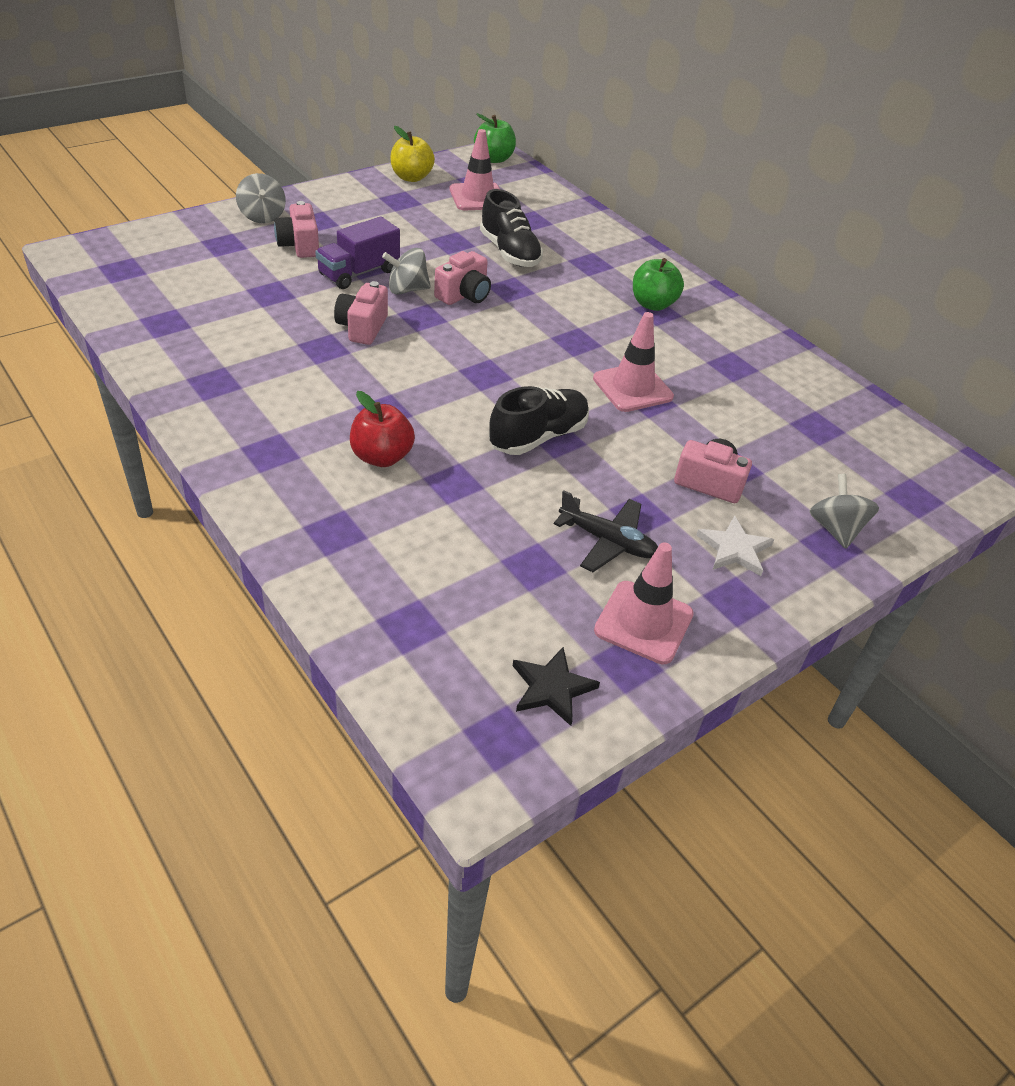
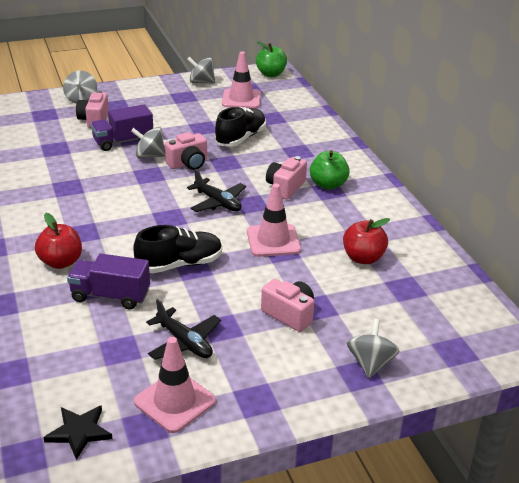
camera: 20 degrees right, 10 degrees down
pink camera [334,281,388,345] -> pink camera moved to [266,156,307,199]
yellow apple [391,126,435,182] -> grey spinning top [187,57,216,84]
black shoe [480,189,543,267] -> black shoe turned 135 degrees counterclockwise [215,107,266,147]
white star [696,516,774,576] -> none
none -> purple truck [67,254,150,309]
none -> black plane [187,169,246,212]
none -> red apple [343,218,390,264]

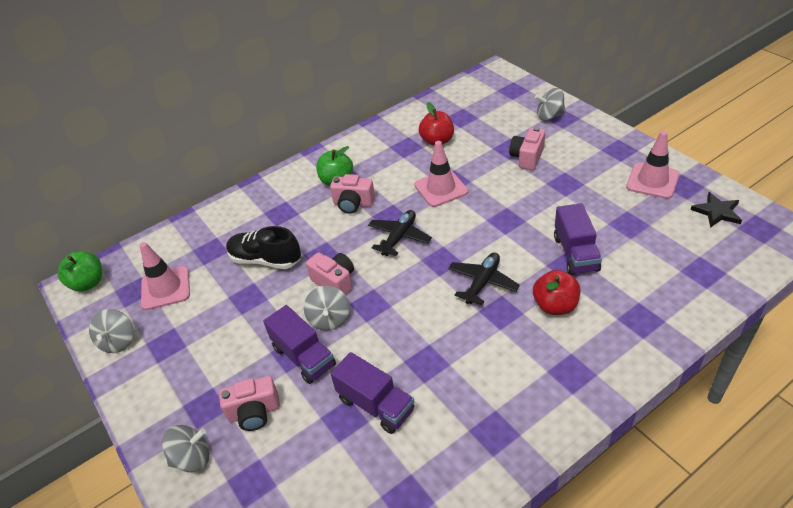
camera: 100 degrees left, 10 degrees up
black shoe [133,225,222,273] -> none
black plane [146,299,221,360] -> black plane moved to [448,253,520,305]
none -> purple truck [330,352,414,434]

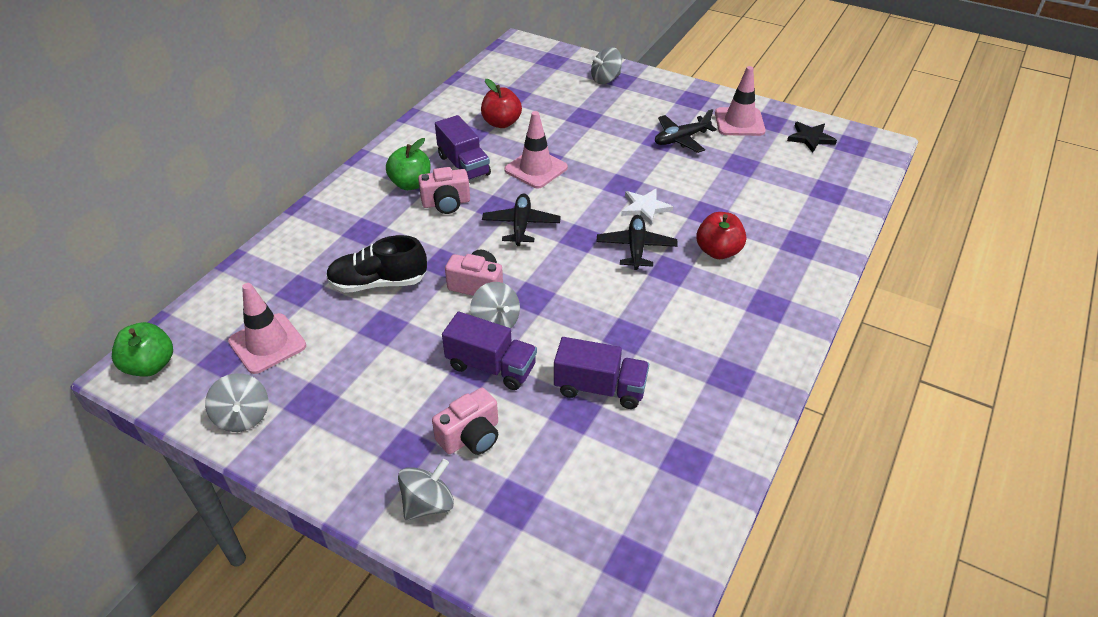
camera: 30 degrees left, 0 degrees up
pink camera [509,127,545,170] -> none
purple truck [554,203,602,275] -> purple truck moved to [435,115,491,181]
none -> white star [621,189,673,225]
none -> black plane [655,109,717,153]

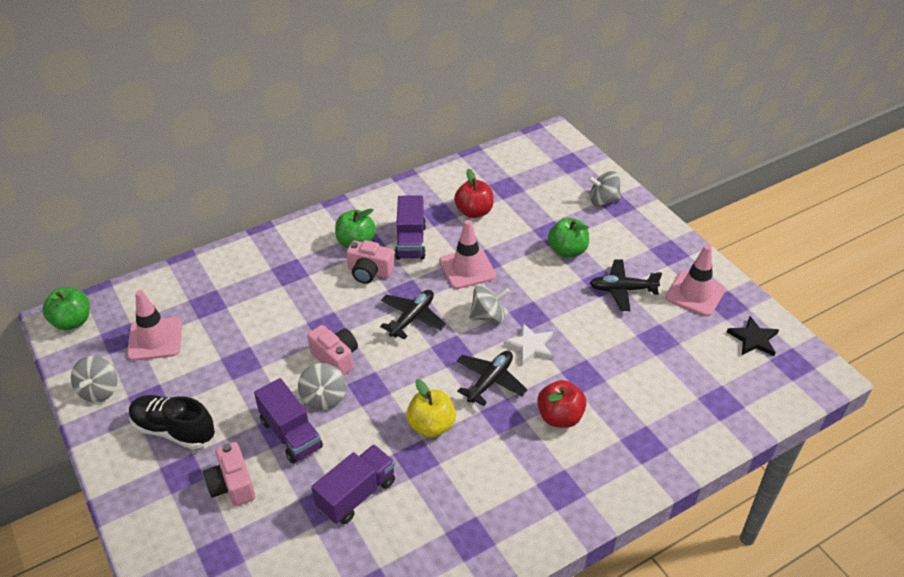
camera: 30 degrees right, 0 degrees up
black shoe [326,235,427,293] -> black shoe moved to [129,395,215,449]
grey spinning top [398,459,454,520] -> grey spinning top moved to [469,285,510,323]
pink camera [432,387,498,455] -> pink camera turned 75 degrees clockwise [203,442,255,506]
purple truck [554,337,649,409] -> purple truck turned 90 degrees counterclockwise [312,445,395,524]
none -> yellow apple [406,379,456,438]
none -> green apple [548,218,589,258]

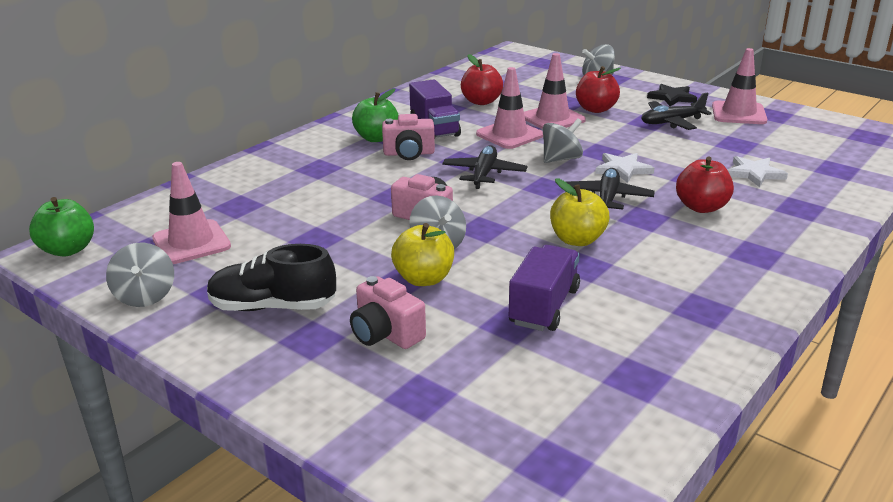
camera: 20 degrees left, 15 degrees down
purple truck [254,378,323,464] -> yellow apple [391,223,454,286]
green apple [548,218,589,258] -> red apple [576,66,621,113]
black star [727,316,779,356] -> black star moved to [647,84,697,106]
none -> pink traffic cone [524,53,586,129]
none -> white star [728,156,788,187]

